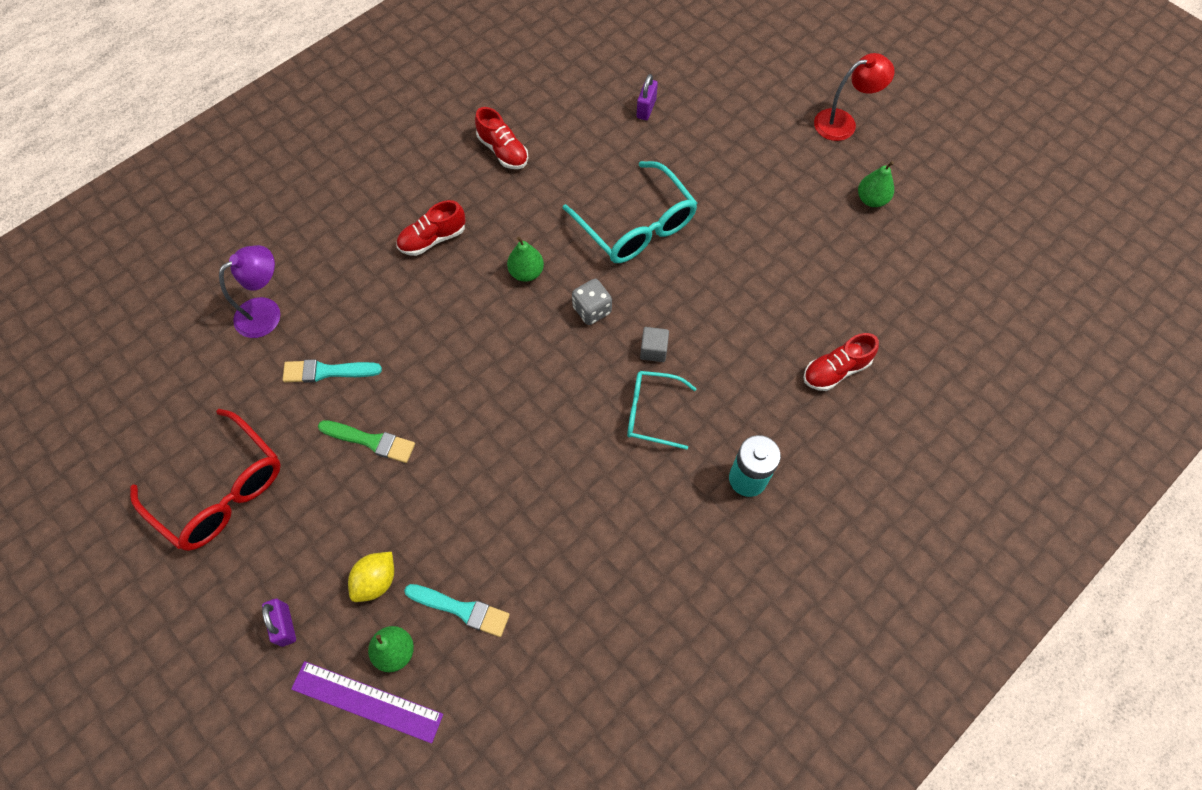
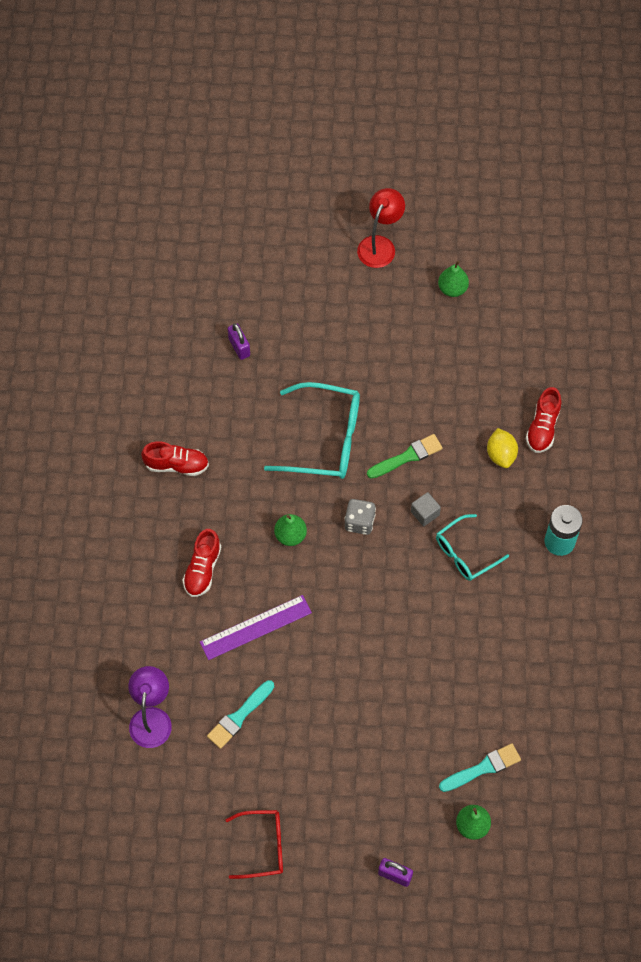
camera: 45 degrees left, 0 degrees up
red glasses [130,409,281,551] -> red glasses [226,810,283,879], size x0.61
purple ruler [291,661,443,743] -> purple ruler moved to [200,595,312,660]
green brush [318,420,415,463] -> green brush moved to [367,434,443,479]
yellow lemon [348,552,394,602] -> yellow lemon moved to [487,428,518,468]

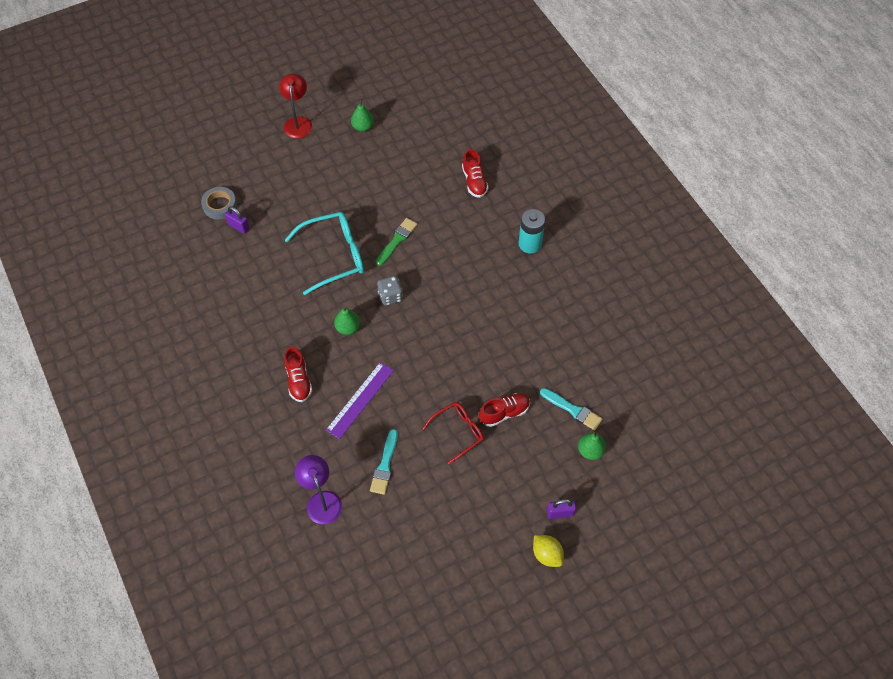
camera: 30 degrees left, 5 degrees down
red shoe [141,441,209,476] -> red shoe moved to [479,393,530,427]
red glasses [226,810,283,879] -> red glasses moved to [423,402,484,464]
grey cube [411,492,441,526] -> none
turquoise glasses [436,514,509,581] -> none
turquoise brush [439,744,521,792] -> turquoise brush turned 90 degrees clockwise [540,388,603,430]
yellow lemon [487,428,518,468] -> yellow lemon moved to [533,535,564,567]
none -> grey tape [201,187,237,220]

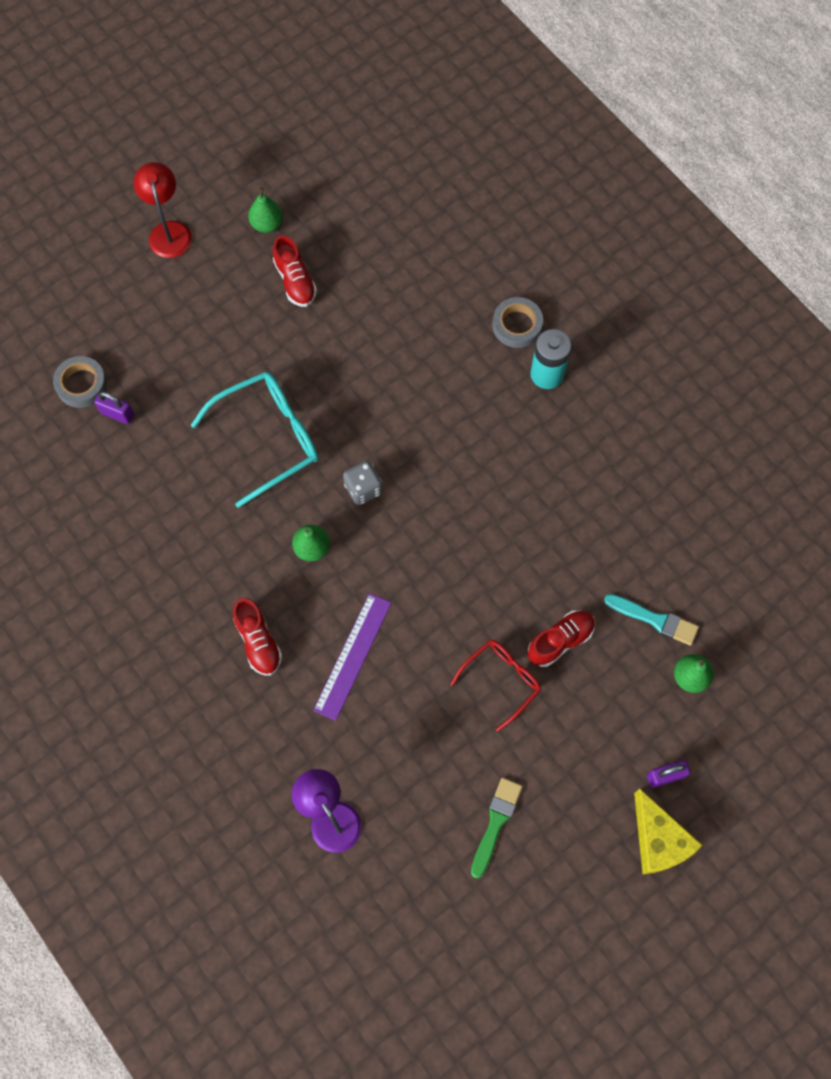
camera: 10 degrees left, 10 degrees up
turquoise brush [370,429,398,495] -> none
green brush [376,218,418,266] -> green brush moved to [471,777,522,879]
red shoe [462,149,489,198] -> red shoe moved to [273,235,317,307]
yellow lemon [533,535,564,567] -> yellow cheese [634,789,703,874]
none -> grey tape [492,297,543,348]

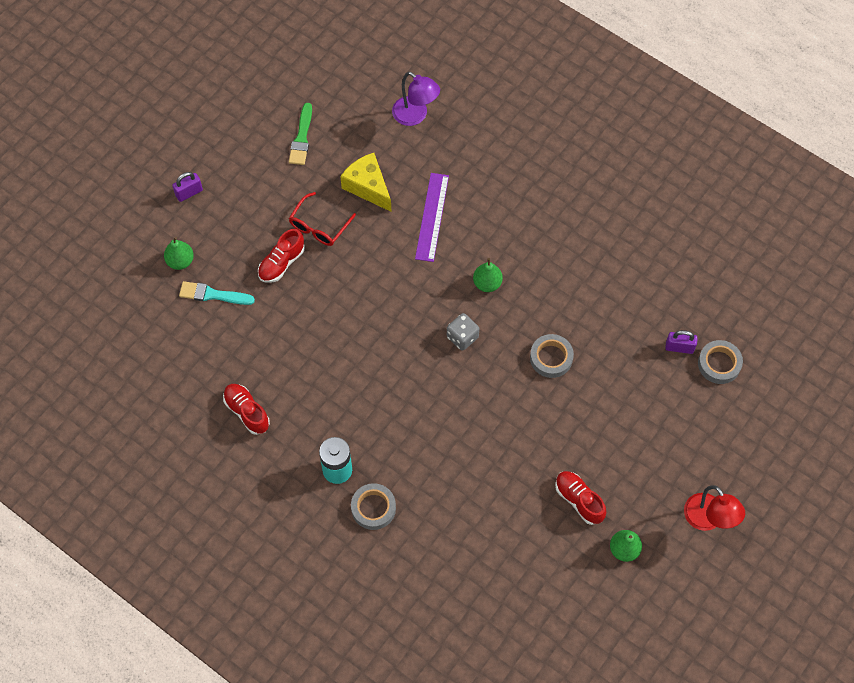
camera: 165 degrees right, 5 degrees down
turquoise glasses [191,372,319,508] -> grey tape [530,334,574,378]
red shoe [233,598,282,676] -> red shoe moved to [223,384,270,435]
yellow cheese [634,789,703,874] -> yellow cheese moved to [340,153,391,212]

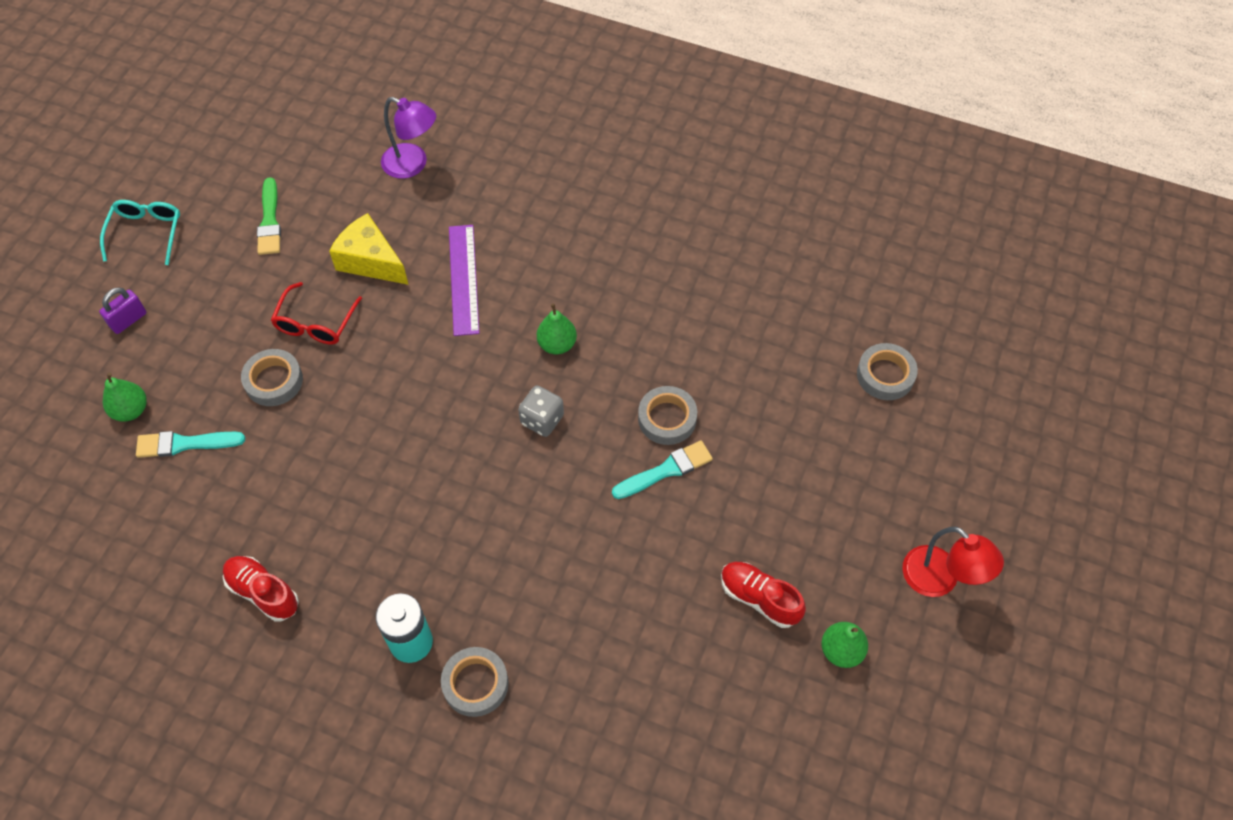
camera: 15 degrees left, 5 degrees down
red shoe [258,229,305,283] -> grey tape [241,349,303,406]
purple padlock [665,330,698,354] -> none
none -> turquoise glasses [100,200,180,265]
none -> turquoise brush [612,440,713,499]

